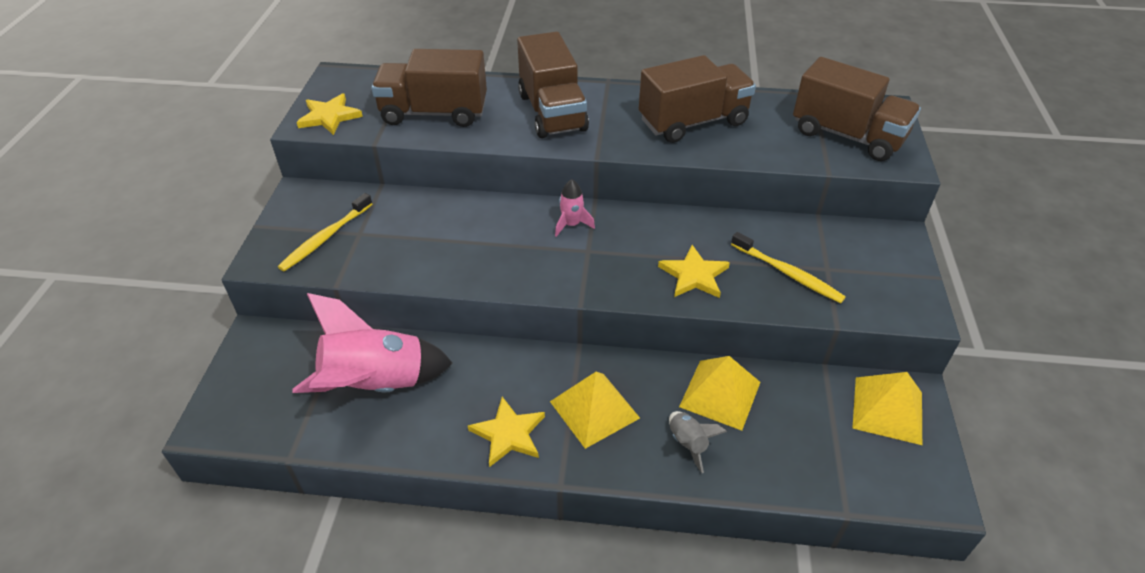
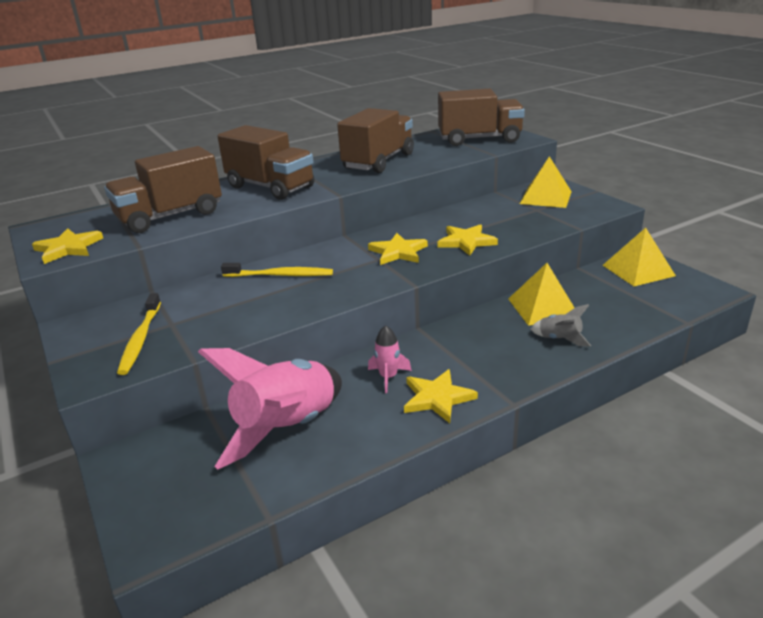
camera: 35 degrees left, 15 degrees down
yellow pyramid [550,372,640,449] -> yellow pyramid moved to [520,156,572,208]
pink rocket [555,179,595,237] -> pink rocket moved to [368,325,412,393]
yellow toothbrush [731,232,846,303] -> yellow toothbrush moved to [221,263,333,277]
none -> yellow star [368,233,428,265]

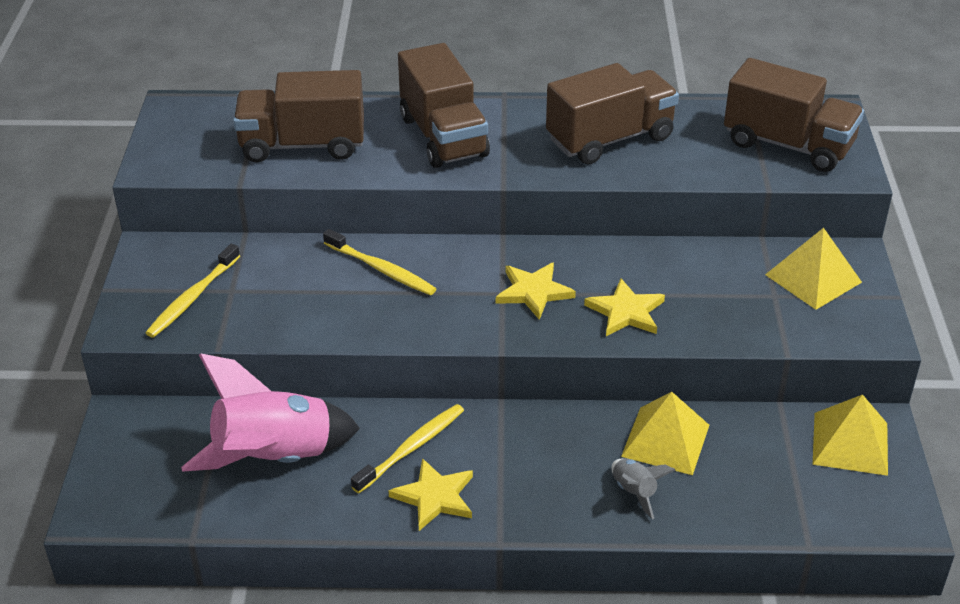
camera: 30 degrees right, 10 degrees up
yellow star [32,228,103,264] -> none
pink rocket [368,325,412,393] -> yellow toothbrush [351,404,464,493]

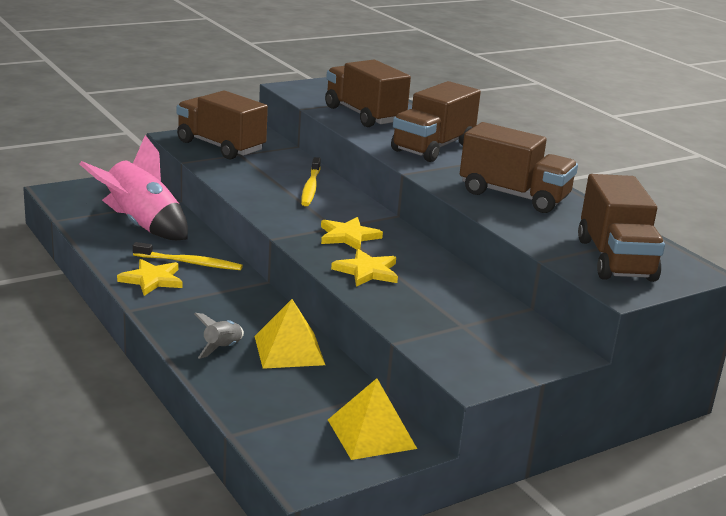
camera: 55 degrees right, 15 degrees down
yellow toothbrush [146,244,240,338] -> brown truck [177,91,268,159]
yellow pyramid [765,228,862,310] -> none

